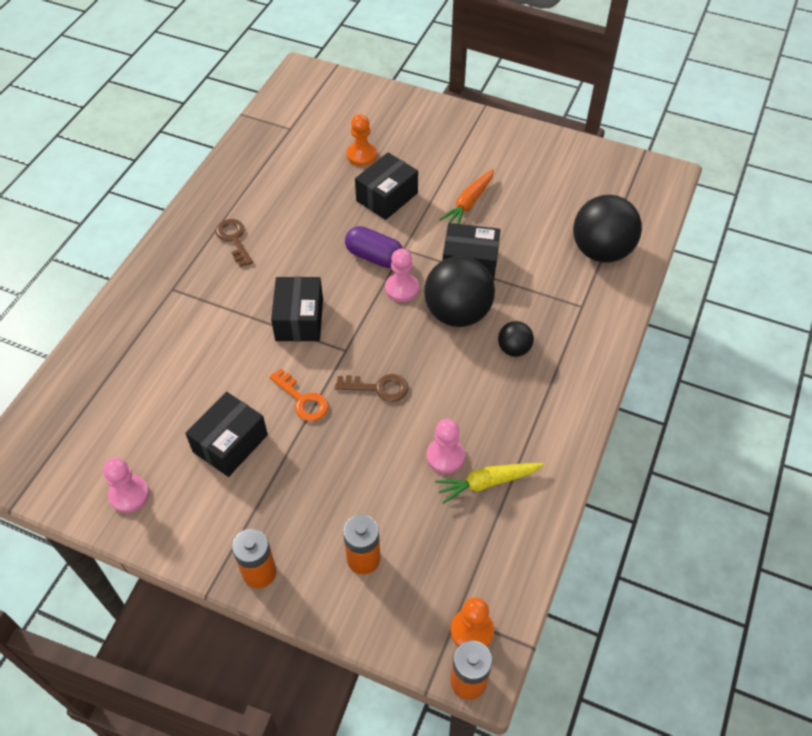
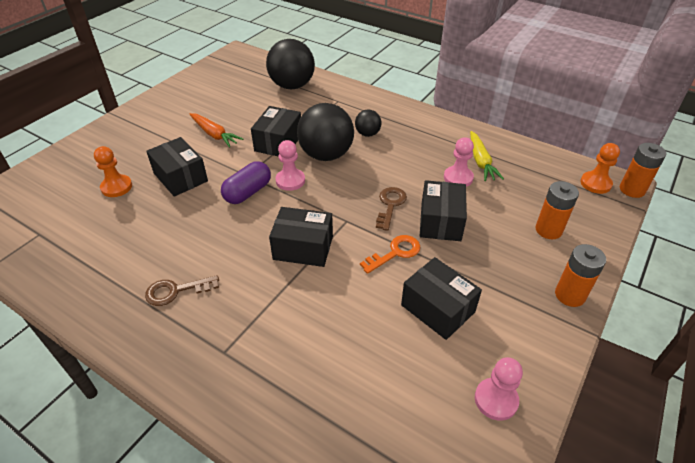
camera: 80 degrees left, 10 degrees down
none -> black box [420,180,467,241]

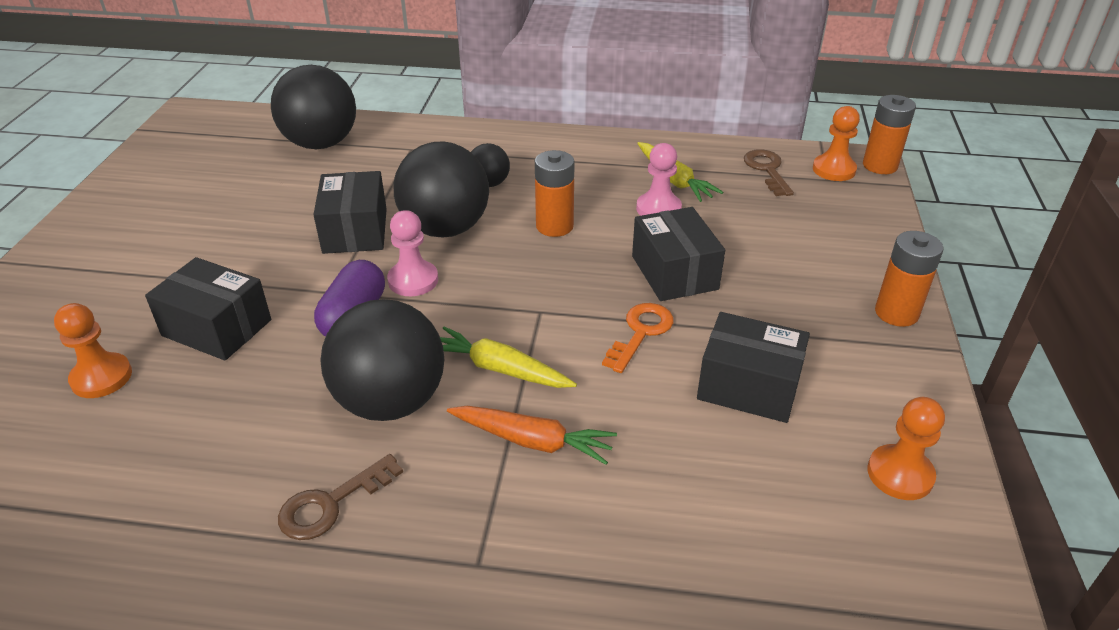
camera: 25 degrees left, 5 degrees down
orange carrot [190,113,243,148] -> orange carrot moved to [447,406,617,465]
black box [269,207,333,267] -> yellow carrot [440,327,577,388]
brown key [376,187,407,231] -> brown key moved to [744,149,794,196]
pink pawn [475,357,523,421] -> orange pawn [867,397,945,500]
orange battery [535,181,579,239] -> orange battery moved to [535,150,575,237]
none -> black ball [320,299,444,421]

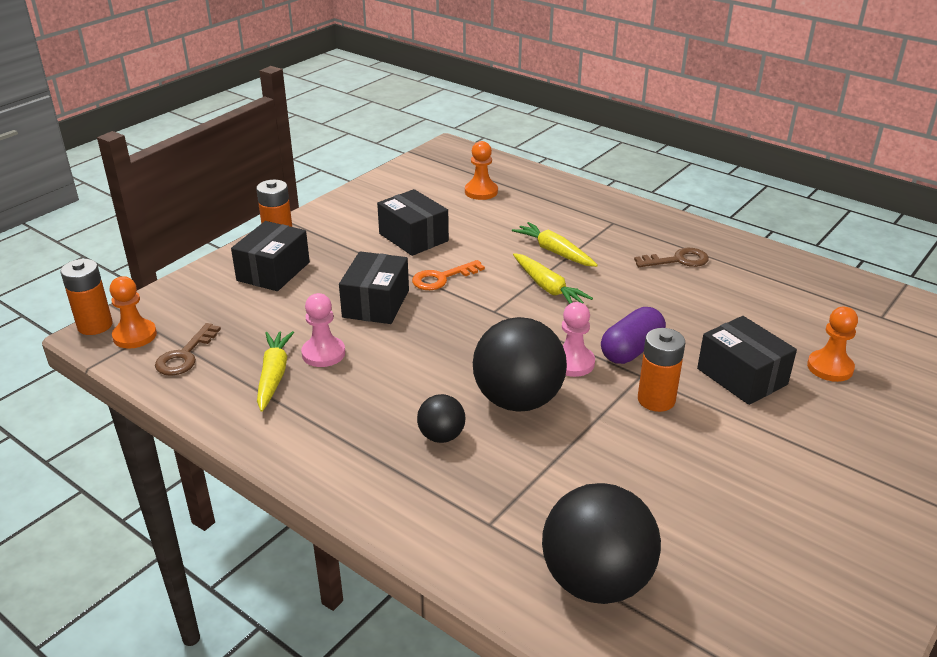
camera: 150 degrees left, 5 degrees down
black box [313,171,387,254] -> black box moved to [231,221,310,291]
black ball [320,299,444,421] -> none
orange carrot [447,406,617,465] -> yellow carrot [512,222,598,267]
orange battery [535,150,575,237] -> orange battery moved to [638,328,685,412]
orange pawn [867,397,945,500] -> orange pawn moved to [465,141,498,200]

